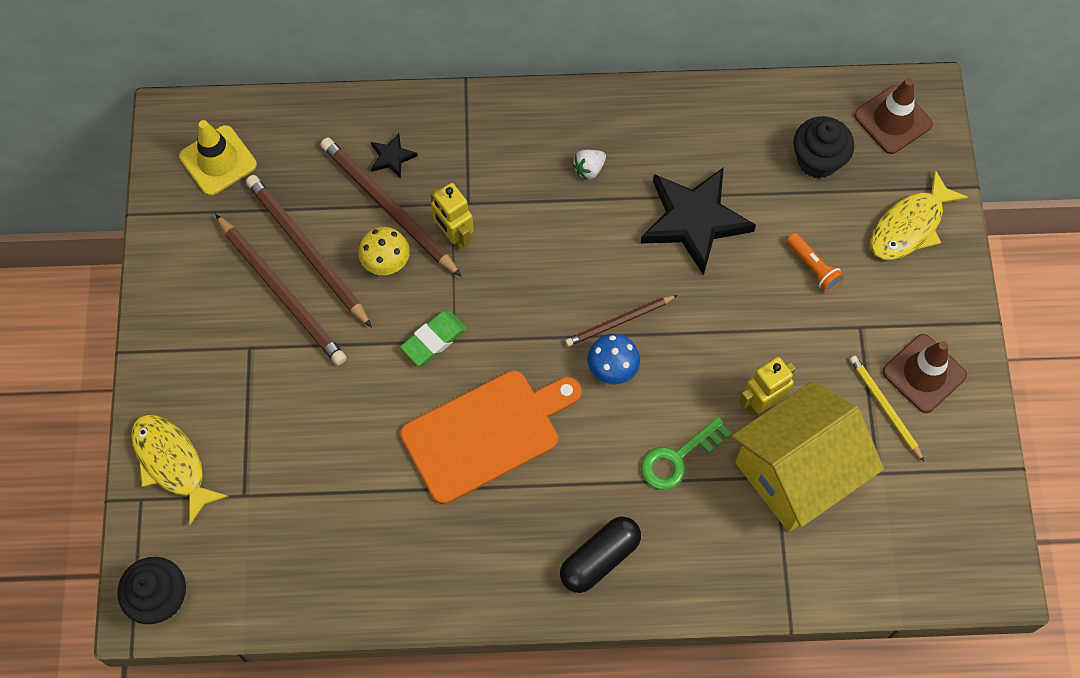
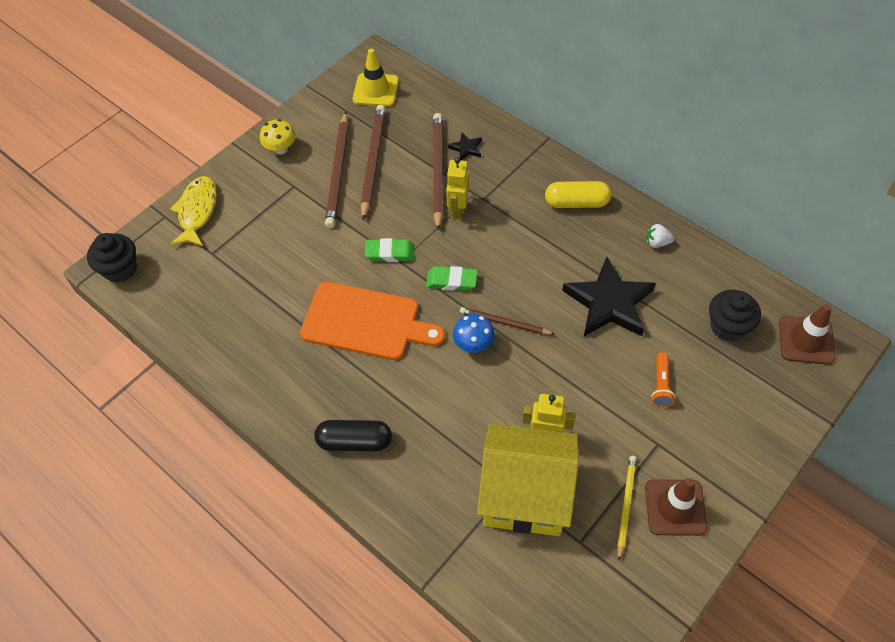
camera: 45 degrees right, 10 degrees down
yellow mushroom [358,227,410,275] -> yellow mushroom moved to [260,119,296,155]
white strawberry [572,150,606,180] -> white strawberry moved to [646,224,674,248]
green key [641,417,731,490] -> none
yellow fish [870,170,968,260] -> none
none -> green eraser [426,266,478,291]
none -> yellow capsule [545,181,611,208]

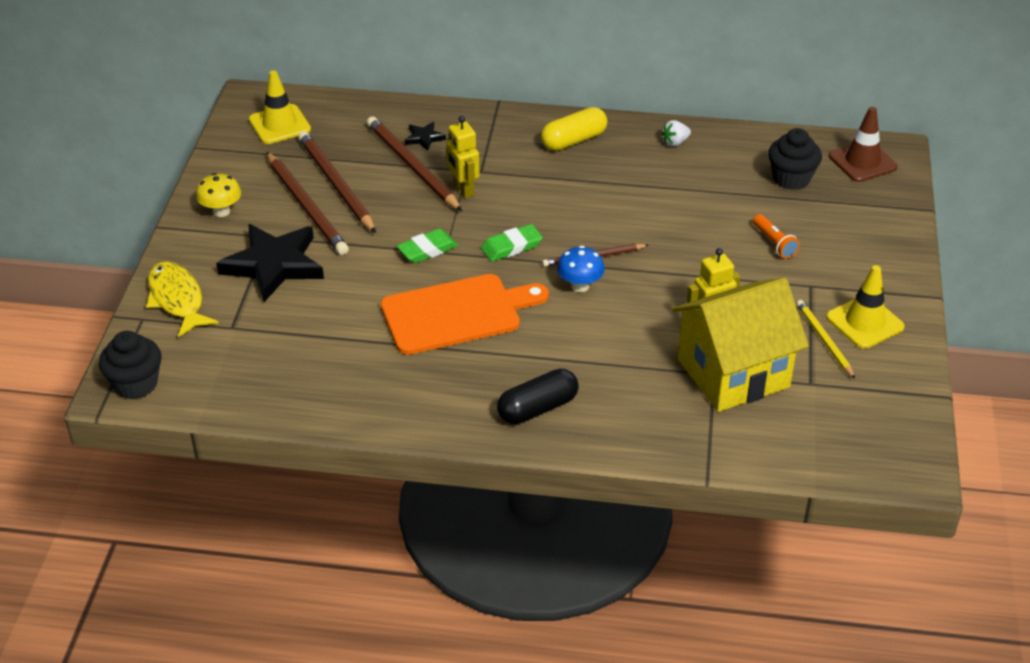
camera: 35 degrees left, 15 degrees down
black star [562,257,656,336] -> black star moved to [216,224,324,302]
brown traffic cone [645,478,707,536] -> yellow traffic cone [826,265,905,349]

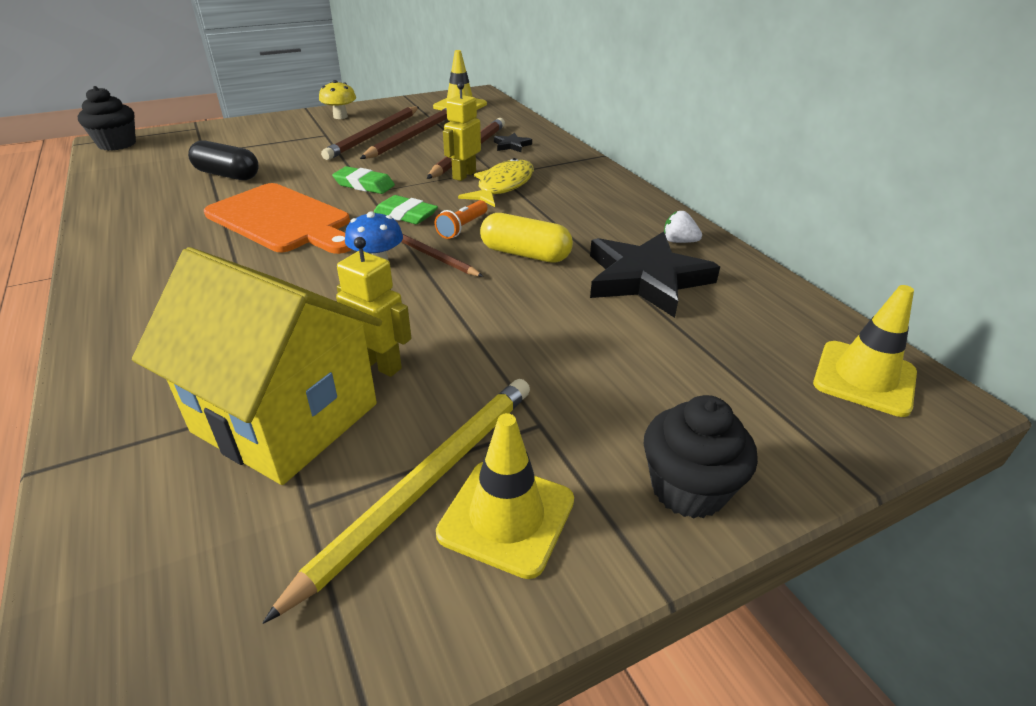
camera: 55 degrees right, 5 degrees down
yellow fish [146,261,218,338] -> yellow fish moved to [458,158,534,207]
black star [216,224,324,302] -> black star moved to [590,232,720,318]
black capsule [497,368,579,424] -> black capsule moved to [188,140,259,180]
yellow capsule [541,107,607,151] -> yellow capsule moved to [480,213,573,263]
orange flashlight [753,214,800,259] -> orange flashlight moved to [435,200,488,239]
black cupcake [768,128,822,190] -> black cupcake moved to [644,395,758,519]
yellow pencil [797,300,855,379] -> yellow pencil [263,379,530,624], size x1.72
brown traffic cone [829,107,897,182] -> yellow traffic cone [813,285,917,417]

